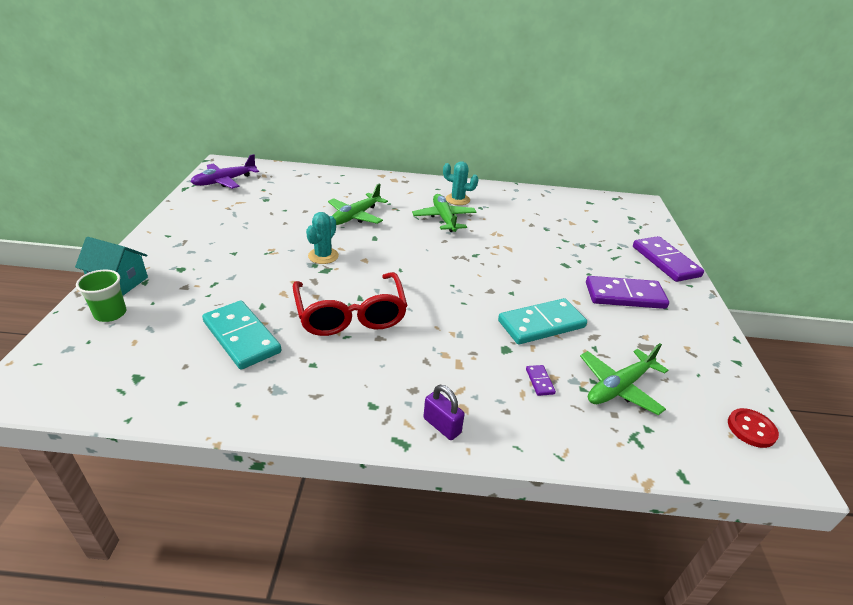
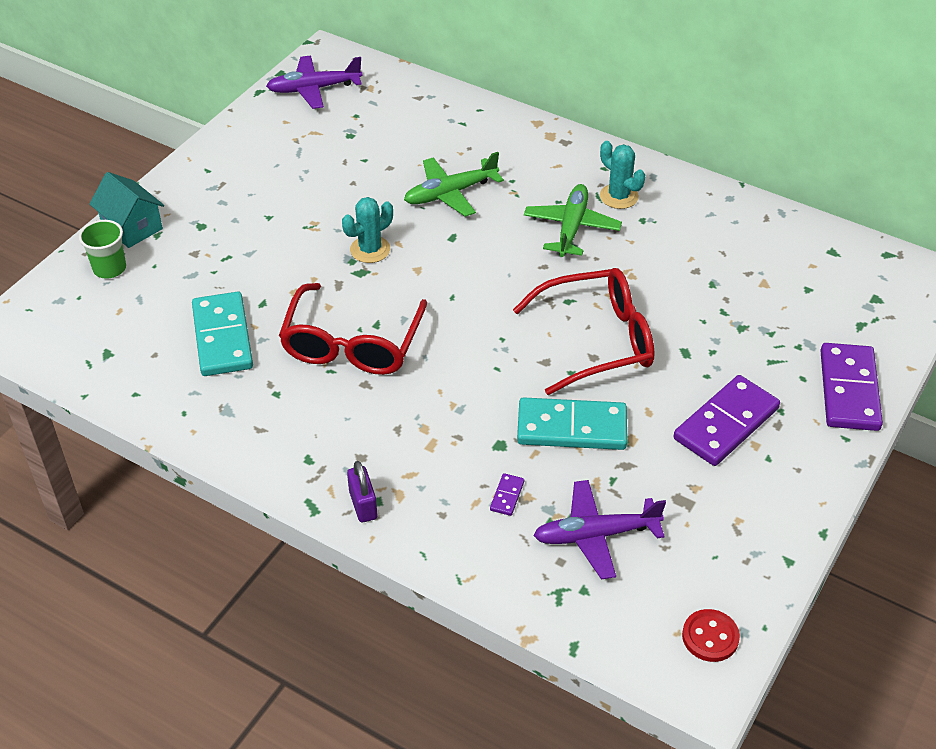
camera: 30 degrees right, 10 degrees up
green plane [580,343,668,415] -> purple plane [533,480,666,579]
purple domino [586,276,669,309] -> purple domino turned 75 degrees counterclockwise [674,375,780,466]
none -> red glasses [513,268,655,395]

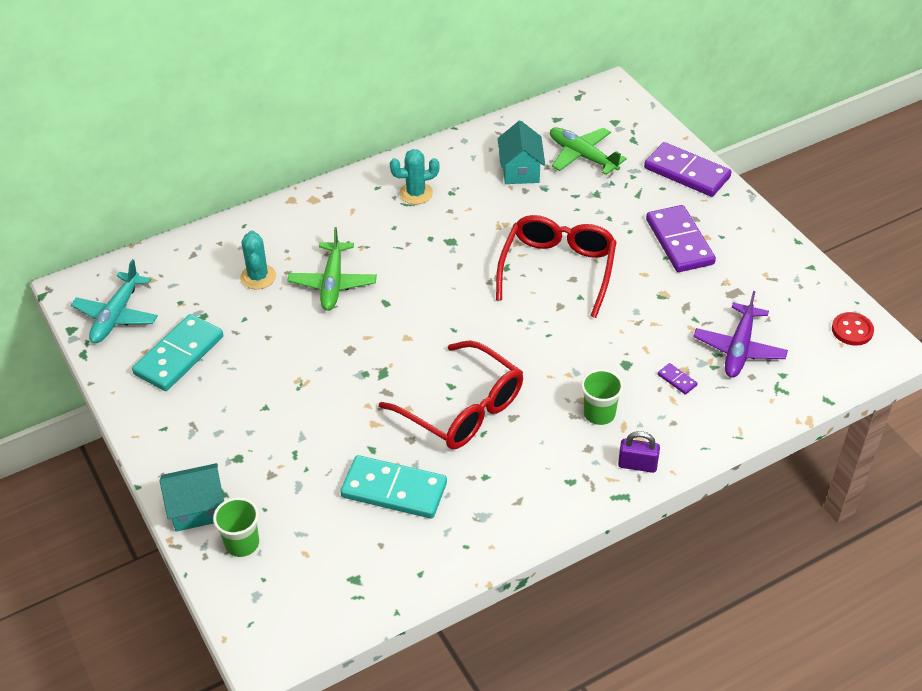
camera: 60 degrees left, 0 degrees up
purple plane [266,56,363,109] -> turquoise plane [71,259,158,343]
turquoise cactus [342,197,393,263] -> turquoise cactus moved to [240,230,276,289]
turquoise domino [517,397,627,450] -> turquoise domino moved to [132,314,223,391]
green plane [524,184,622,257] -> green plane moved to [550,127,627,175]
none -> turquoise house [498,121,545,184]
none -> green cup [581,369,623,425]

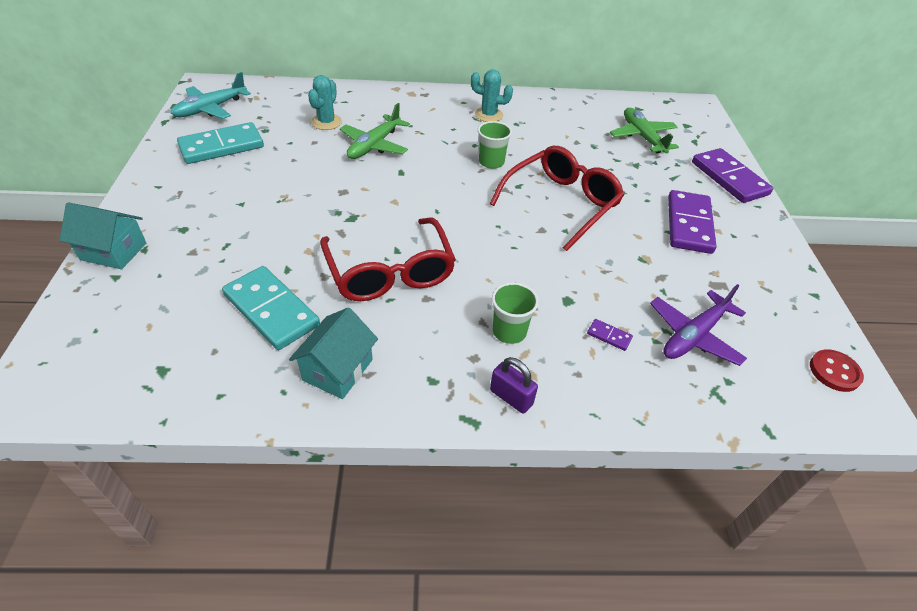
camera: 25 degrees right, 0 degrees up
green cup [213,497,259,557] -> green cup moved to [478,121,512,169]
turquoise house [498,121,545,184] -> turquoise house moved to [289,307,378,399]
purple domino [658,363,698,395] -> purple domino turned 45 degrees counterclockwise [587,319,633,351]

